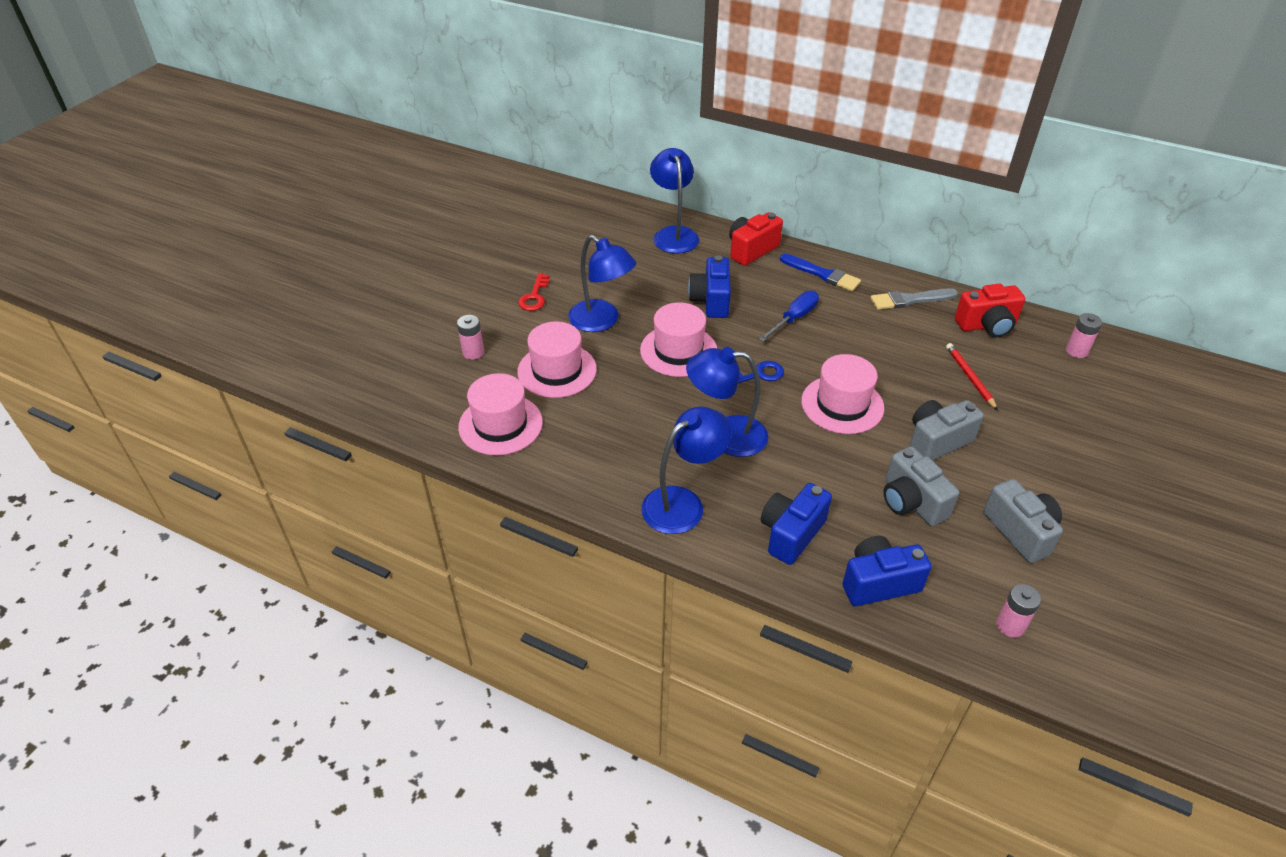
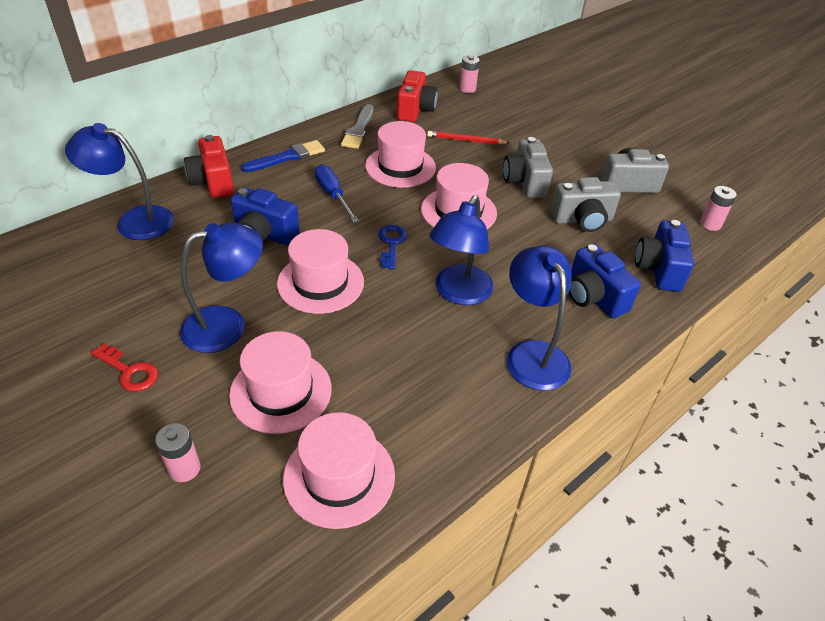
camera: 70 degrees left, 0 degrees up
none -> pink hat [365,121,436,188]

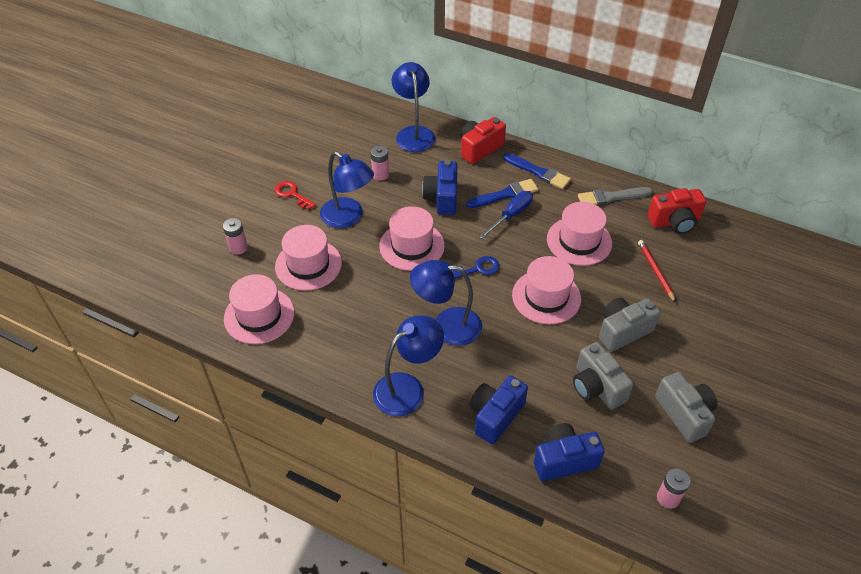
camera: 70 degrees right, 5 degrees up
red key [91,344,158,392] -> red key turned 120 degrees clockwise [275,181,316,210]
pink battery [459,55,480,93] -> pink battery moved to [371,145,389,181]
none -> blue brush [466,179,538,208]

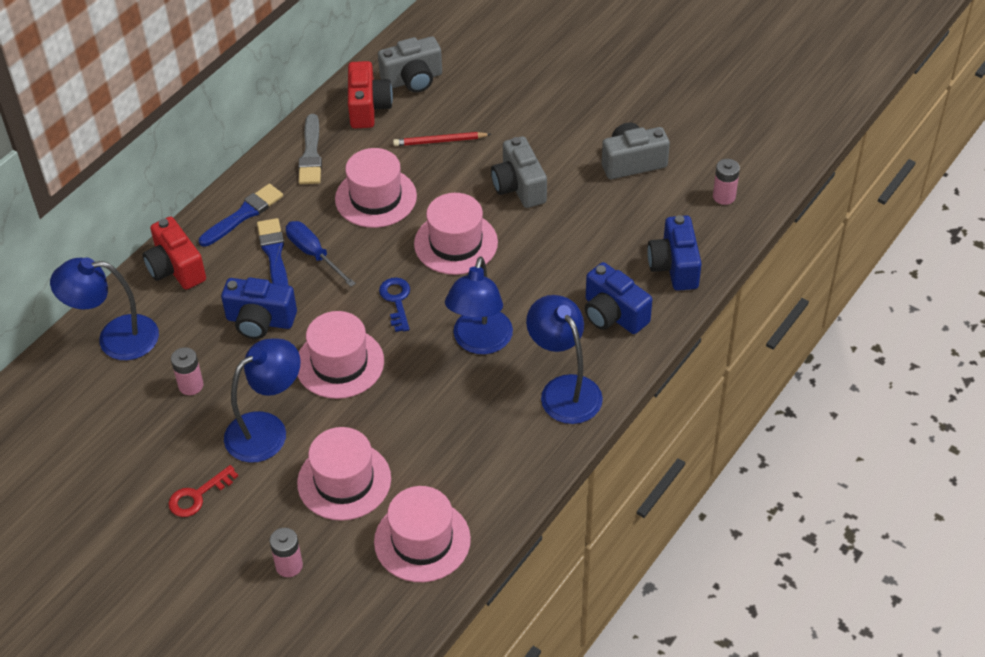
camera: 80 degrees left, 0 degrees up
grey camera [573,342,634,410] -> grey camera moved to [378,36,442,93]

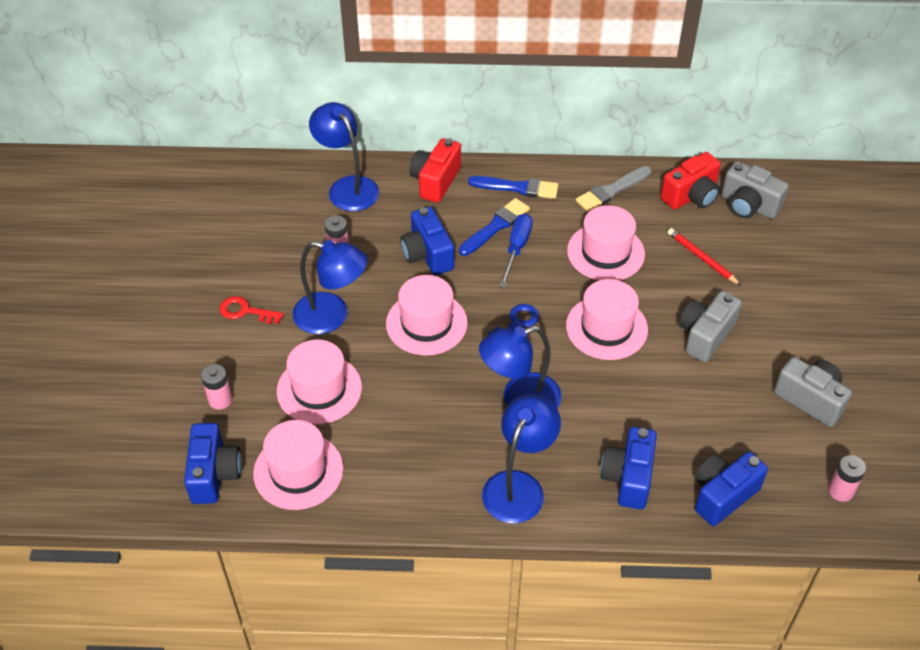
camera: 55 degrees right, 0 degrees up
none -> blue camera [184,423,242,504]

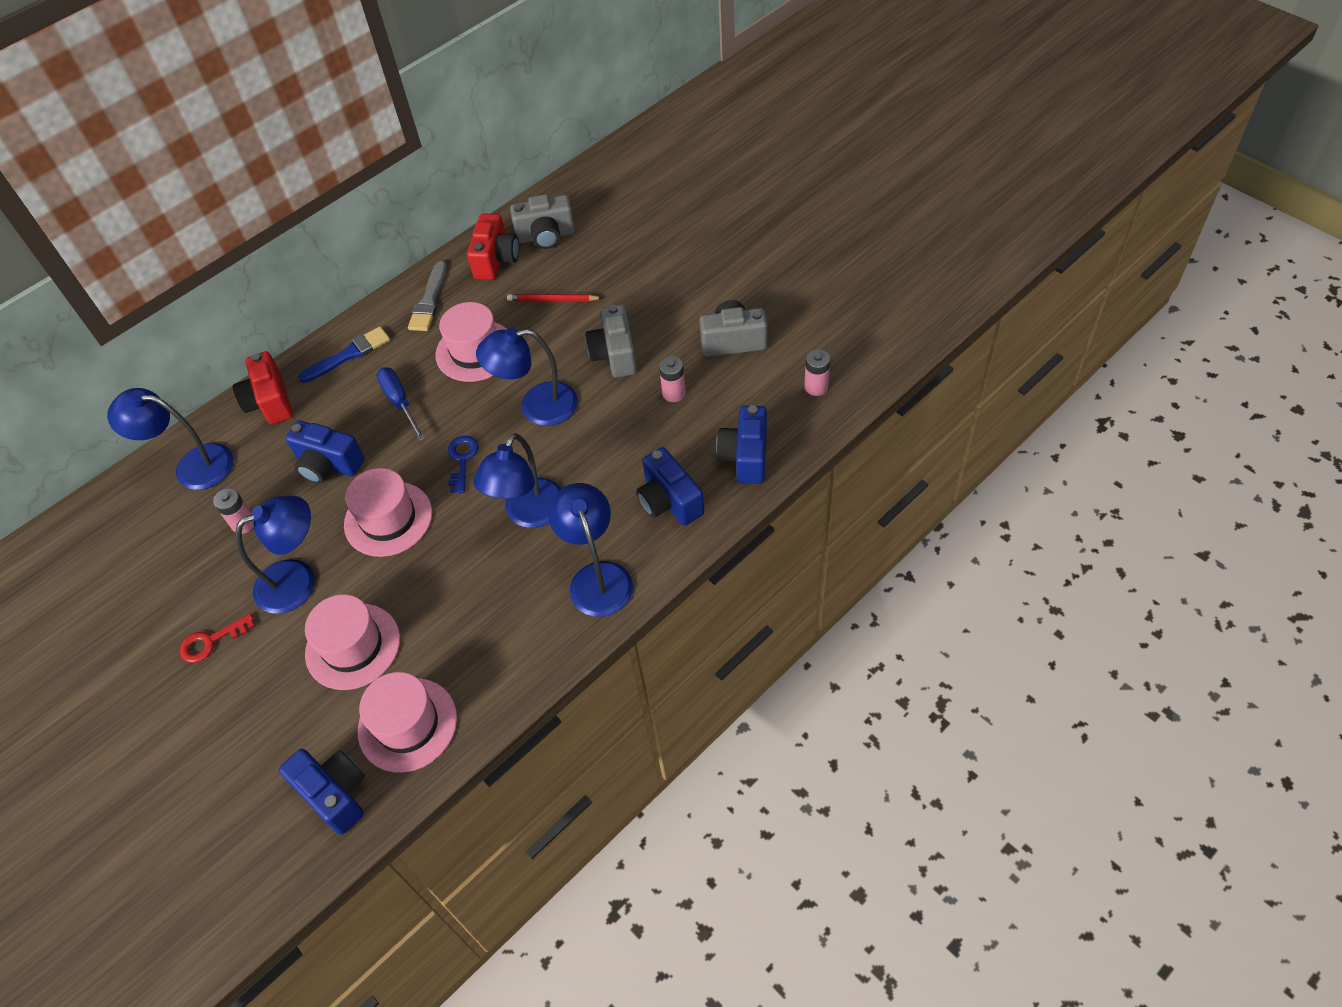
camera: 40 degrees left, 5 degrees up
pink battery [201,364,232,410] -> pink battery moved to [659,356,686,402]
blue brush [459,198,530,256] -> none
pink hat [566,279,648,360] -> blue lamp [476,328,578,426]

